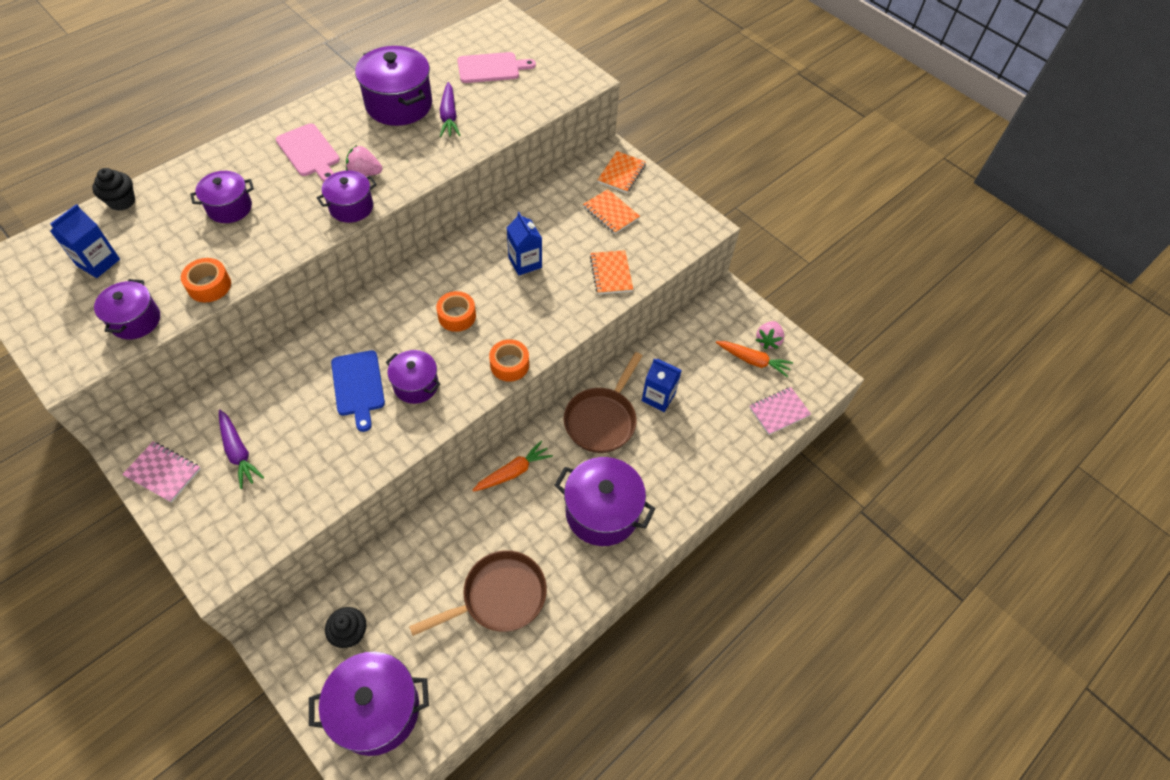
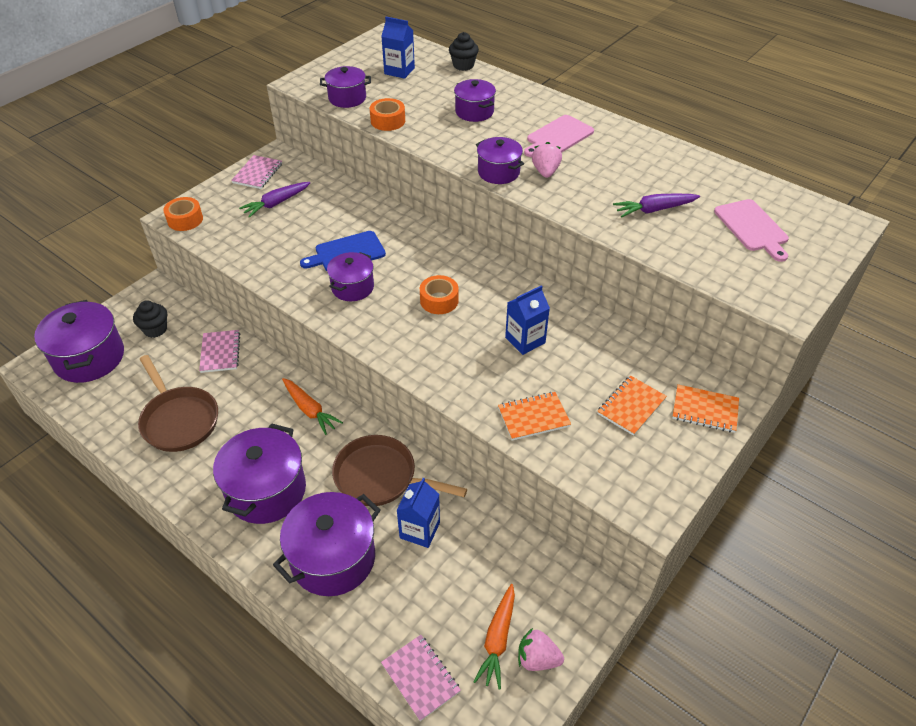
camera: 85 degrees right, 10 degrees down
purple pot [355,46,432,126] -> purple pot moved to [273,492,381,596]
orange tape [489,339,529,382] -> orange tape moved to [163,197,203,231]
none -> pink notebook [199,330,240,373]

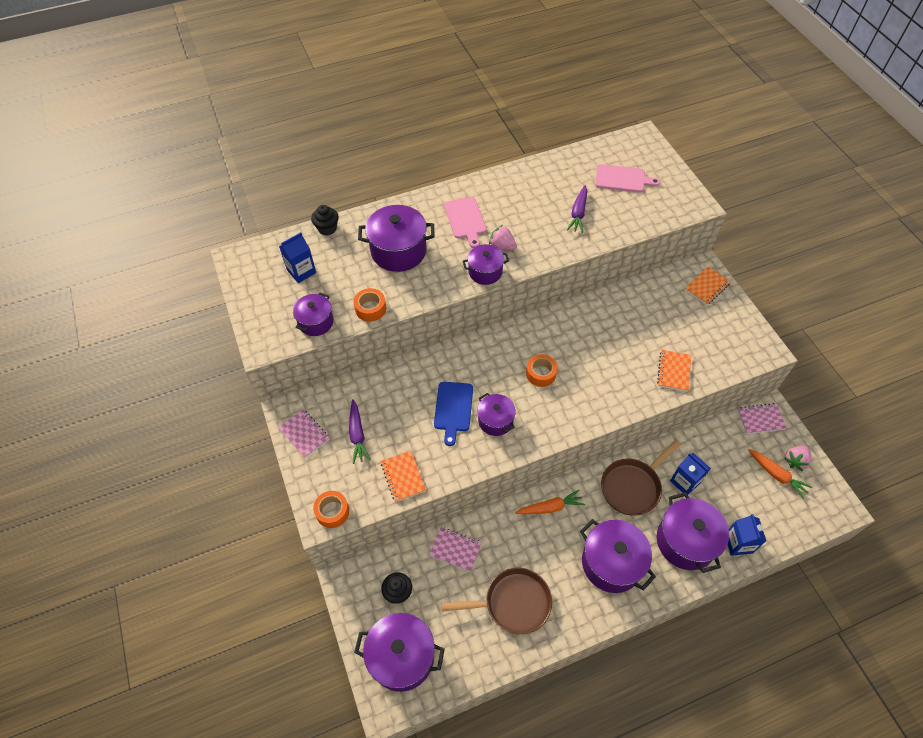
camera: 60 degrees left, 10 degrees up
pink notebook [381,635,461,721] -> pink notebook moved to [737,403,787,434]
purple pot [454,79,496,122] -> purple pot [358,205,434,272], size x1.68
blue carton [505,285,550,355] -> blue carton moved to [728,514,766,556]
orange notebook [597,375,667,436] -> orange notebook moved to [381,451,426,502]

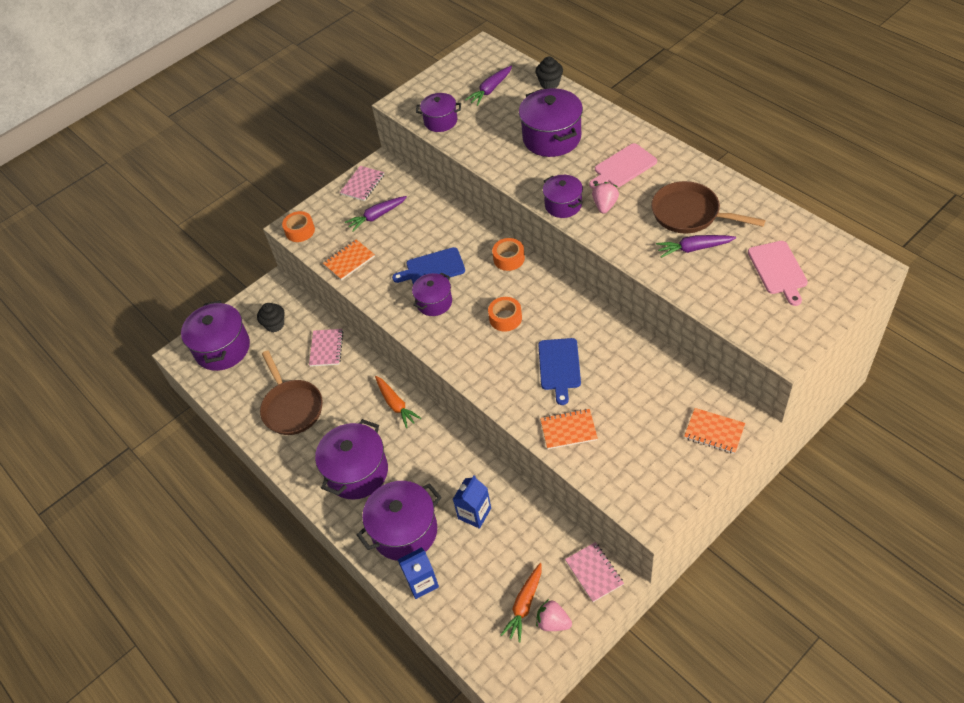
camera: 75 degrees right, 5 degrees down
blue carton [279,232,316,283] -> purple carrot [465,66,512,106]
orange tape [354,288,386,322] -> orange tape moved to [492,238,525,271]
brown pan [601,439,681,516] -> brown pan moved to [651,181,766,233]
none -> blue cutting board [538,338,581,405]

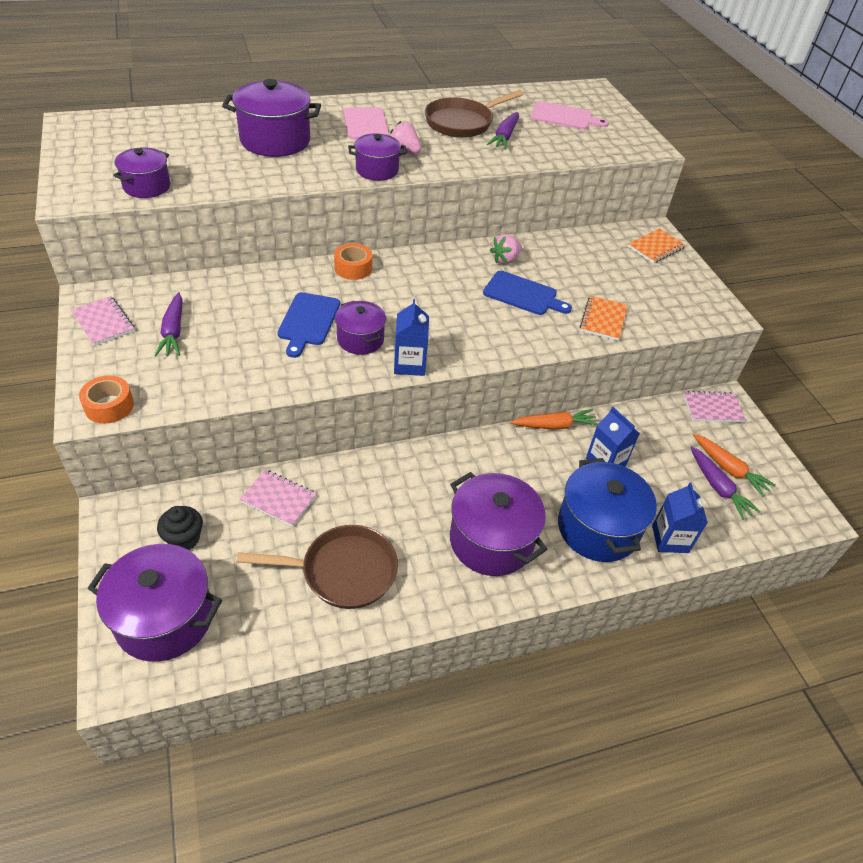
camera: 75 degrees left, 5 degrees down
orange notebook [323,239,375,280] -> none
purple pot [357,481,441,561] -> blue pot [558,458,657,562]
orange carrot [375,376,421,428] -> orange carrot moved to [510,409,598,430]
purple carrot [465,66,512,106] -> purple carrot moved to [690,446,760,519]
orange tape [488,297,522,332] -> none
black cupcake [536,56,563,89] -> none
pink strawberry [536,599,572,631] -> pink strawberry moved to [490,234,522,264]
none -> blue carton [394,299,429,376]

